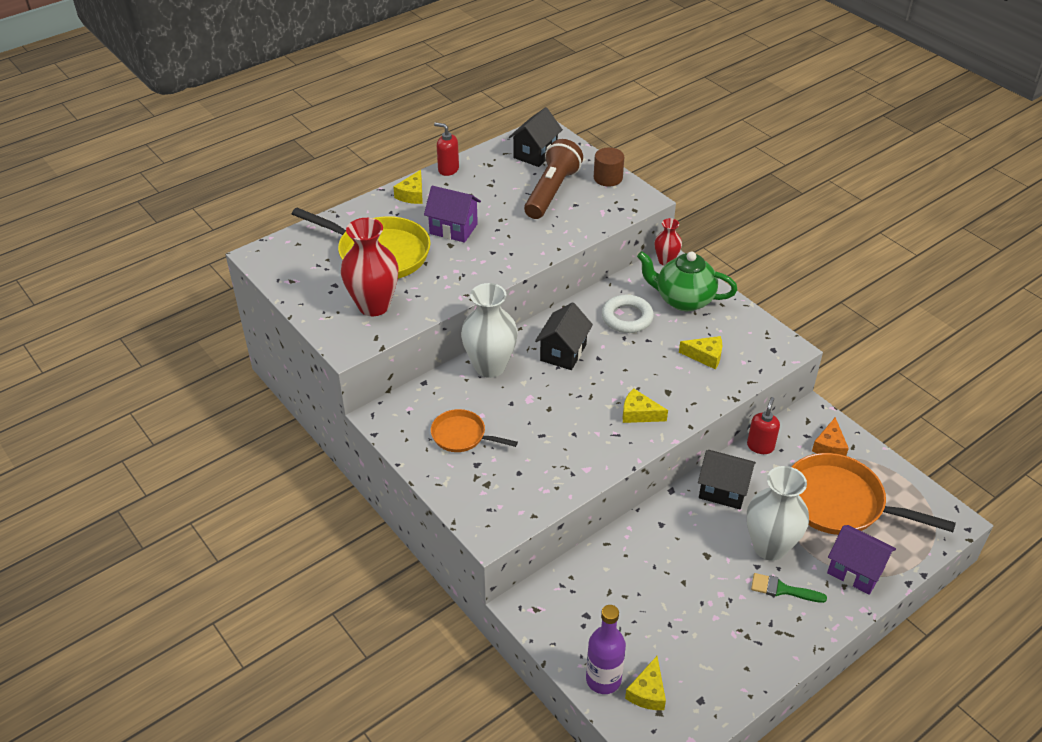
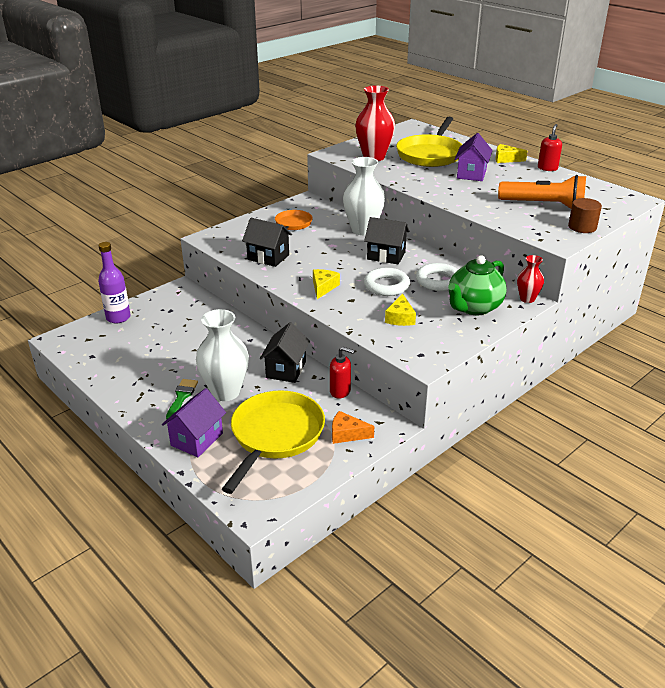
camera: 85 degrees right, 10 degrees down
black house [509,107,563,167] -> black house moved to [242,218,292,267]
brown flashlight [524,139,583,219] -> orange flashlight [498,175,586,209]
yellow cheese [625,656,666,710] -> none
green teapot [637,251,738,311] -> green teapot turned 150 degrees counterclockwise [448,255,506,315]
orange pan [792,453,956,535] -> yellow pan [222,390,325,494]
none -> white ring [364,267,410,296]

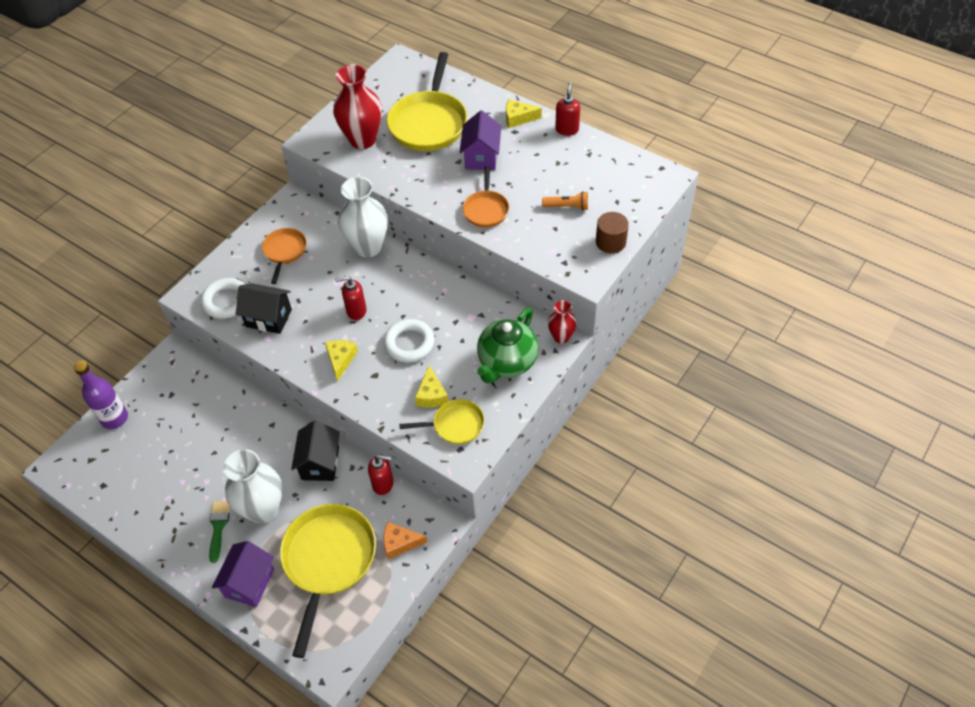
camera: 10 degrees left, 20 degrees up
black house [364,217,410,264] -> none
white ring [416,263,458,291] -> white ring moved to [201,278,245,319]
orange flashlight [498,175,586,209] -> orange flashlight [542,191,588,211], size x0.48
none -> red soap dispenser [335,276,367,320]
none -> yellow pan [399,399,484,444]
none -> orange pan [463,166,509,227]

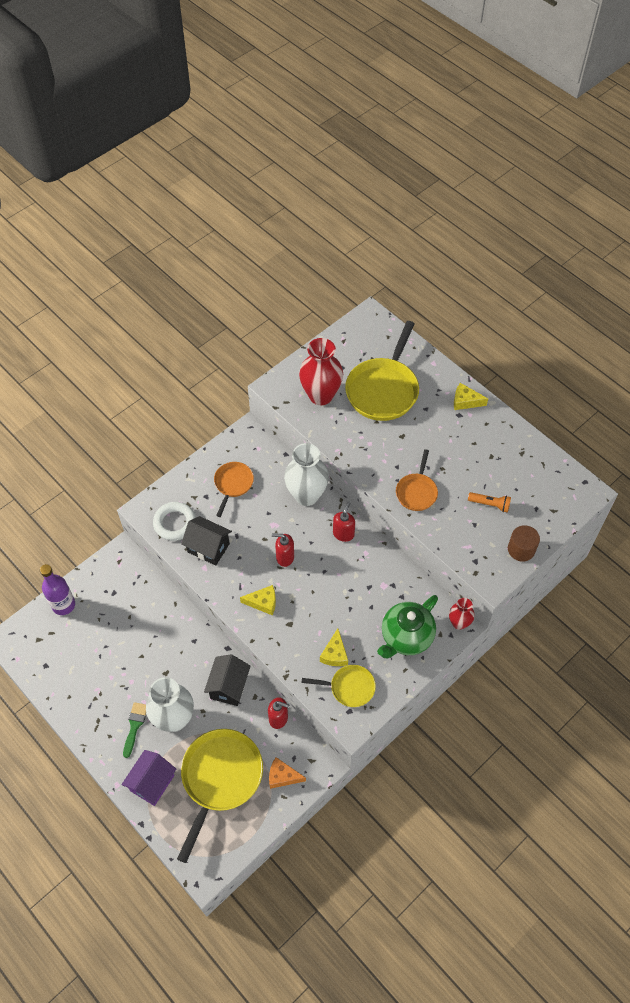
camera: 10 degrees right, 5 degrees up
yellow cheese [325,340,358,382] -> yellow cheese turned 75 degrees clockwise [240,585,276,616]
white ring [384,319,435,363] -> none
purple house [460,110,501,170] -> none
red soap dispenser [555,82,580,136] -> red soap dispenser moved to [333,502,355,542]

